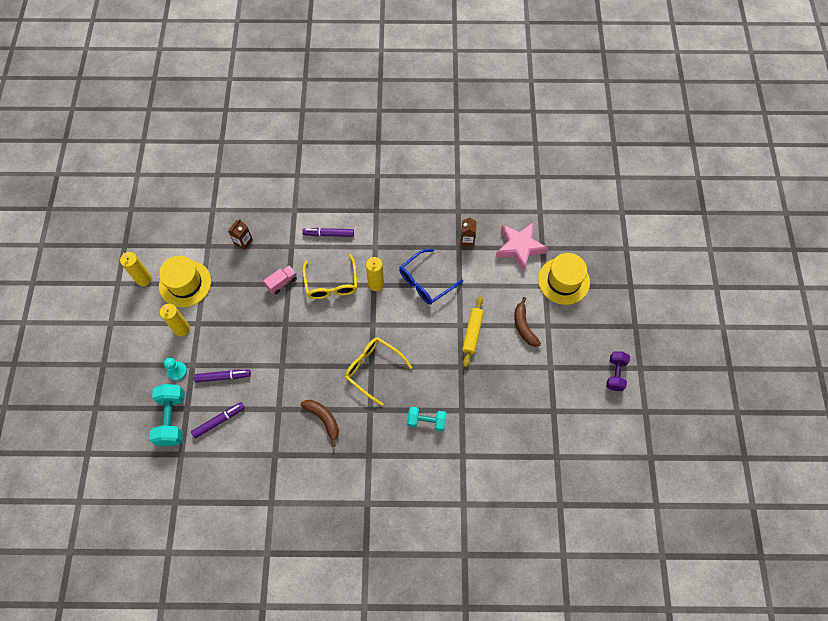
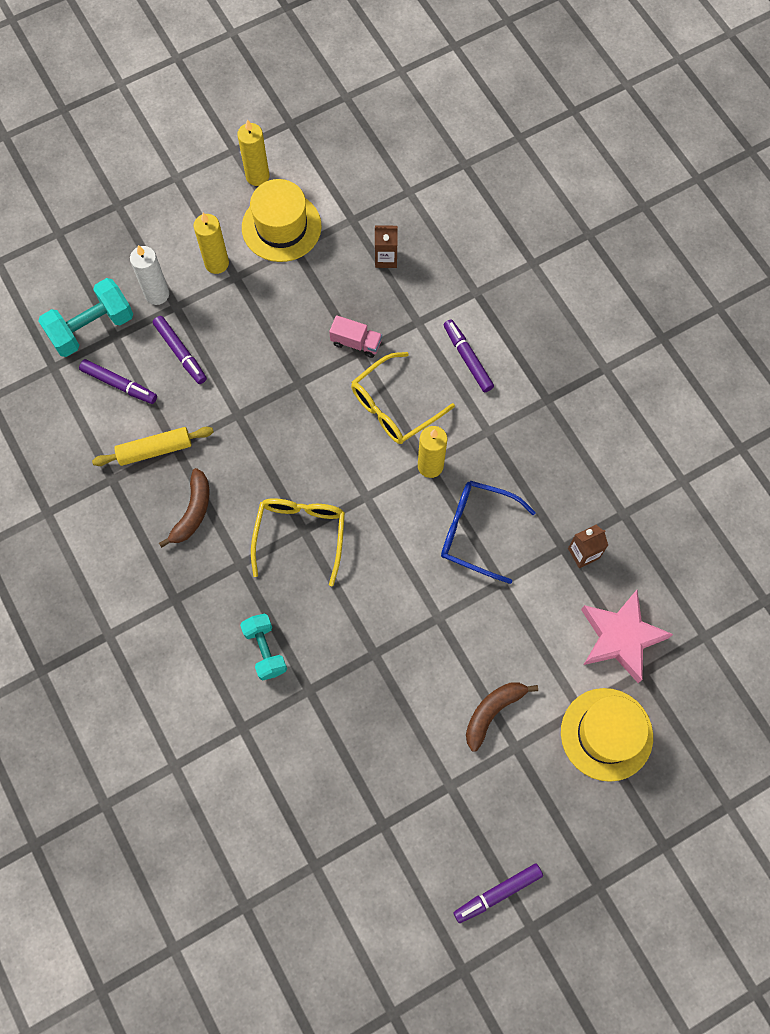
camera: 60 degrees right, 5 degrees up
turquoise pawn [164,358,187,381] -> white candle [130,245,169,305]
yellow rolling pin [462,296,484,367] -> yellow rolling pin moved to [92,427,214,466]
purple dumbbell [606,351,630,391] -> purple marker [454,864,543,923]

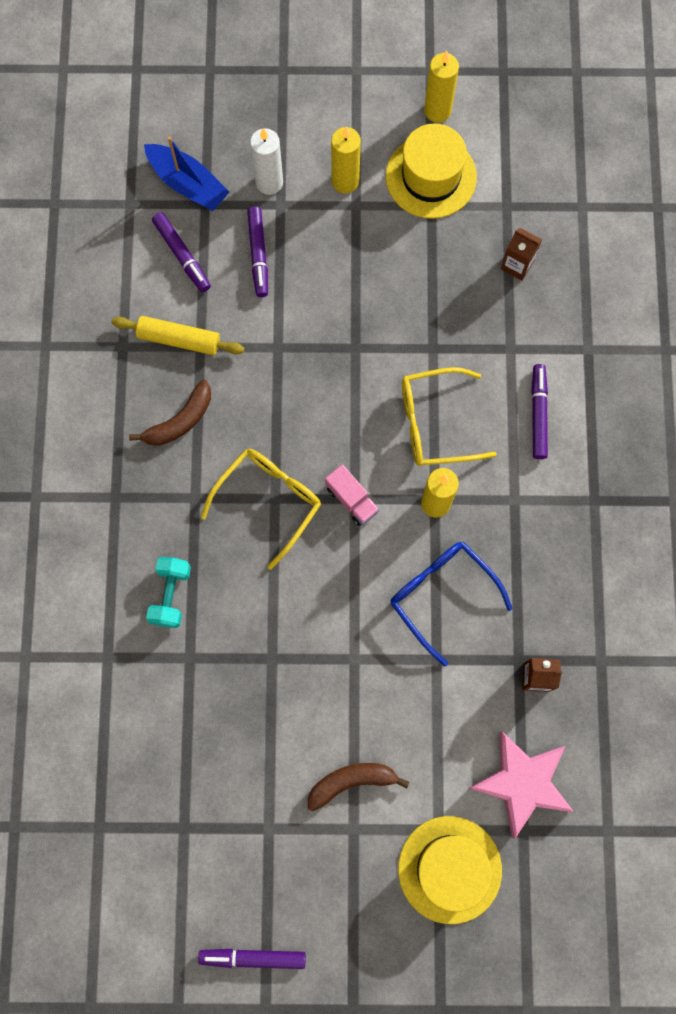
camera: 30 degrees right, 5 degrees up
turquoise dumbbell [38,278,133,357] -> blue boat [144,136,230,211]
pink truck [329,315,382,358] -> pink truck moved to [325,464,379,526]

